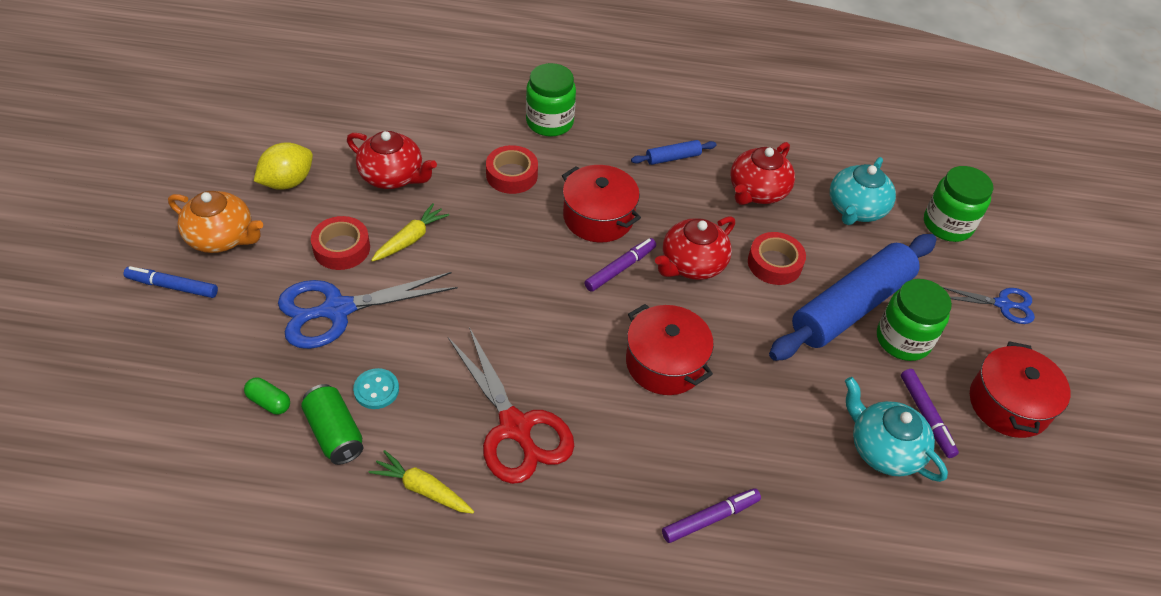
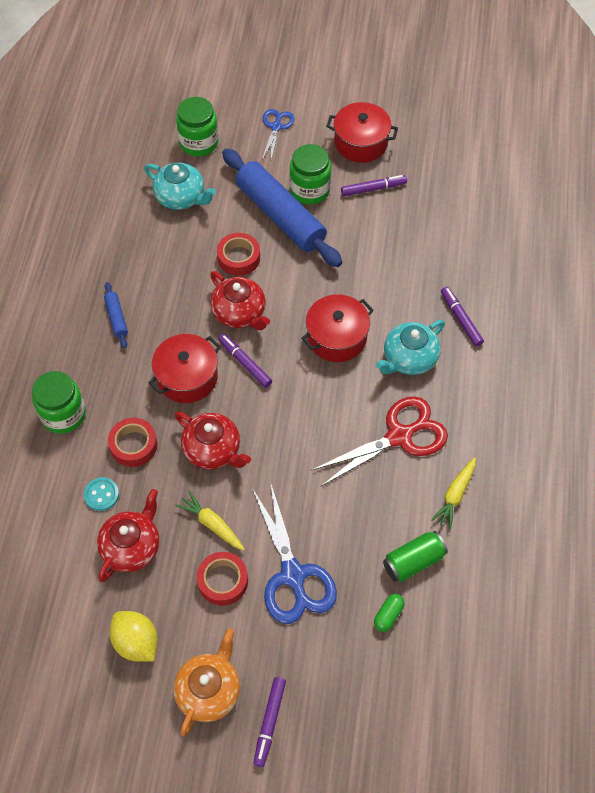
camera: 85 degrees left, 10 degrees up
blue marker [124,266,218,298] -> purple marker [254,677,286,767]
turquoise button [353,368,399,409] -> turquoise button moved to [84,477,119,511]
red teapot [730,142,795,205] -> red teapot moved to [175,412,251,469]
turquoise teapot [845,377,948,482] -> turquoise teapot moved to [376,320,445,375]

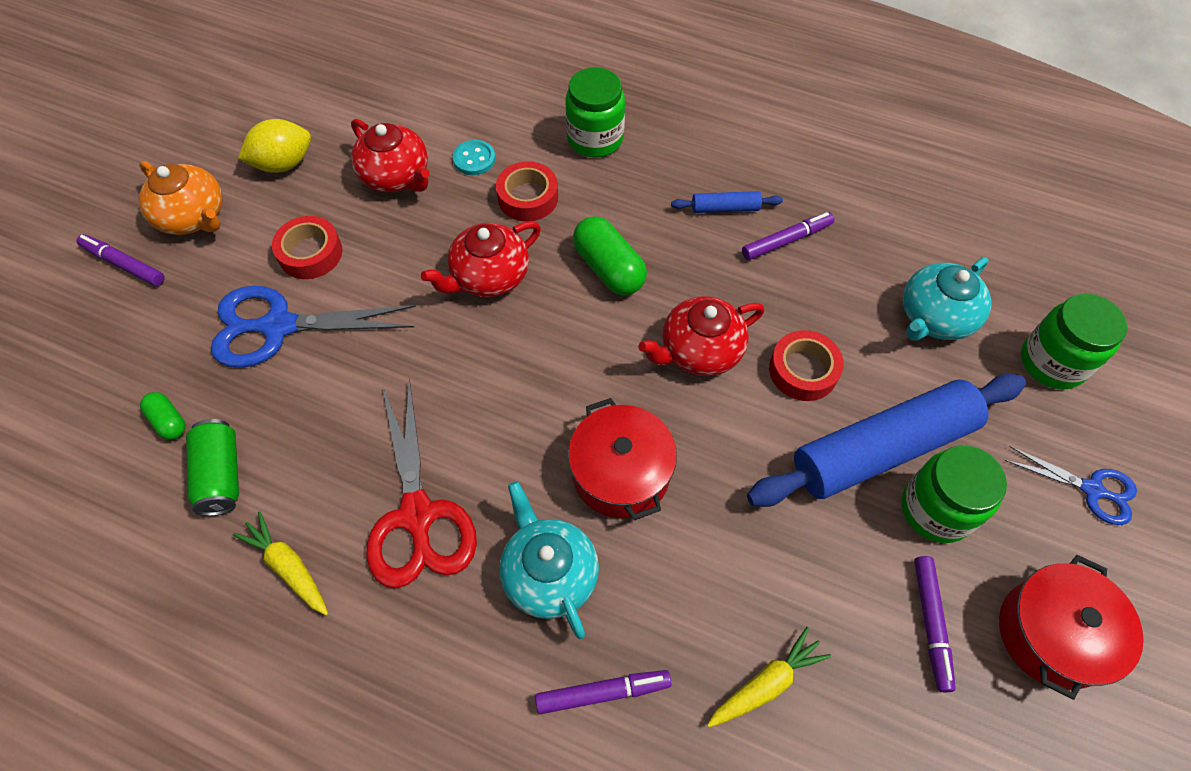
camera: 105 degrees right, 0 degrees up
red pot [149,334,221,403] -> green capsule [573,216,647,295]
yellow carrot [175,491,245,550] -> yellow carrot moved to [707,627,831,727]
purple marker [218,334,272,388] -> purple marker moved to [742,212,834,260]

